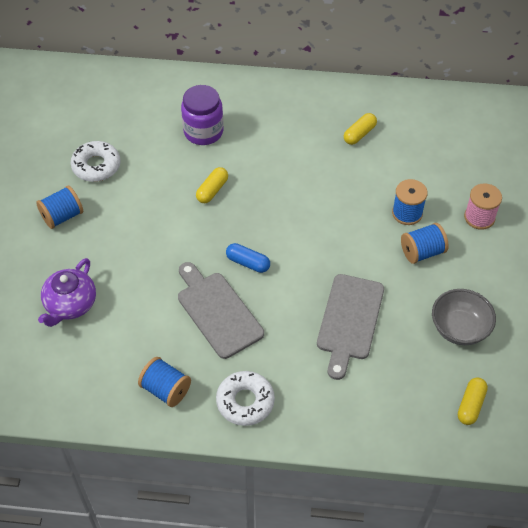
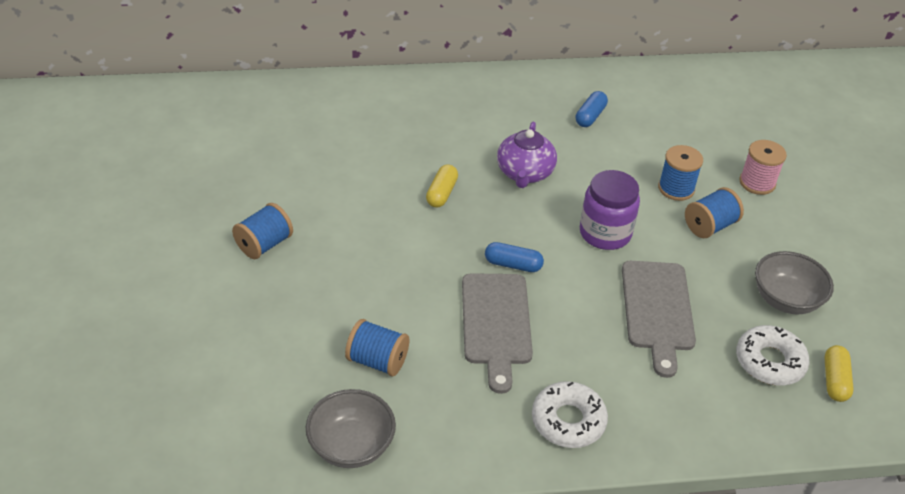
camera: 15 degrees left, 10 degrees down
purple teapot [38,258,96,327] -> purple teapot moved to [497,122,557,188]
white donut [71,141,121,182] -> white donut moved to [736,325,810,385]
blue spool [138,357,191,407] -> blue spool moved to [345,319,409,376]
grey cutting board [178,262,264,359] -> grey cutting board turned 135 degrees counterclockwise [462,273,533,394]
purple jar [181,85,223,145] -> purple jar moved to [580,170,640,250]
yellow capsule [344,113,377,145] -> blue capsule [576,91,608,127]
none -> grey bowl [306,389,396,468]

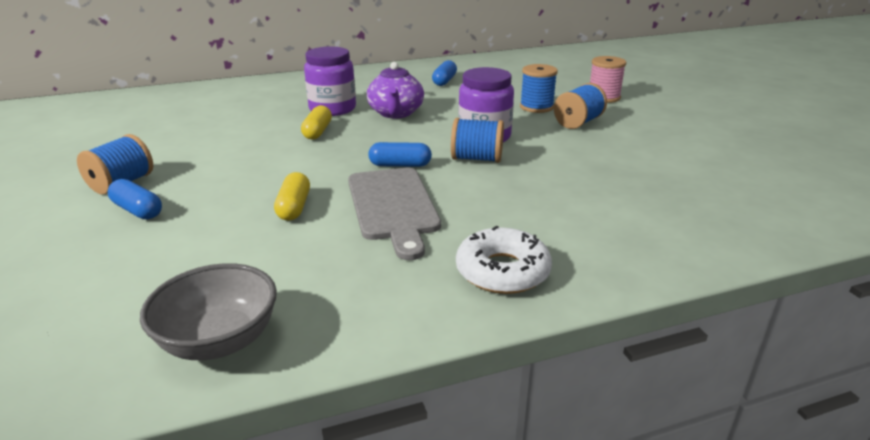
camera: 10 degrees left, 15 degrees down
blue spool [345,319,409,376] -> blue spool moved to [451,118,504,163]
grey cutting board [622,261,696,378] -> none
white donut [736,325,810,385] -> none
grey bowl [755,251,834,314] -> none
yellow capsule [824,345,854,402] -> yellow capsule moved to [274,172,310,221]
none -> blue capsule [108,179,162,219]
none -> purple jar [304,46,356,116]

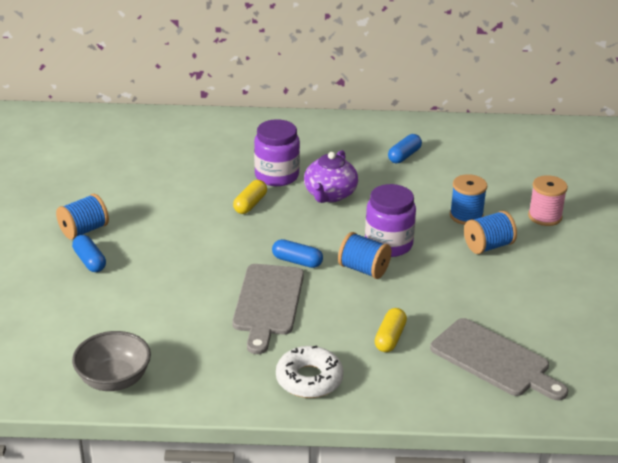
camera: 20 degrees right, 5 degrees up
yellow capsule [274,172,310,221] -> yellow capsule moved to [375,308,407,352]
none -> grey cutting board [430,318,568,401]

